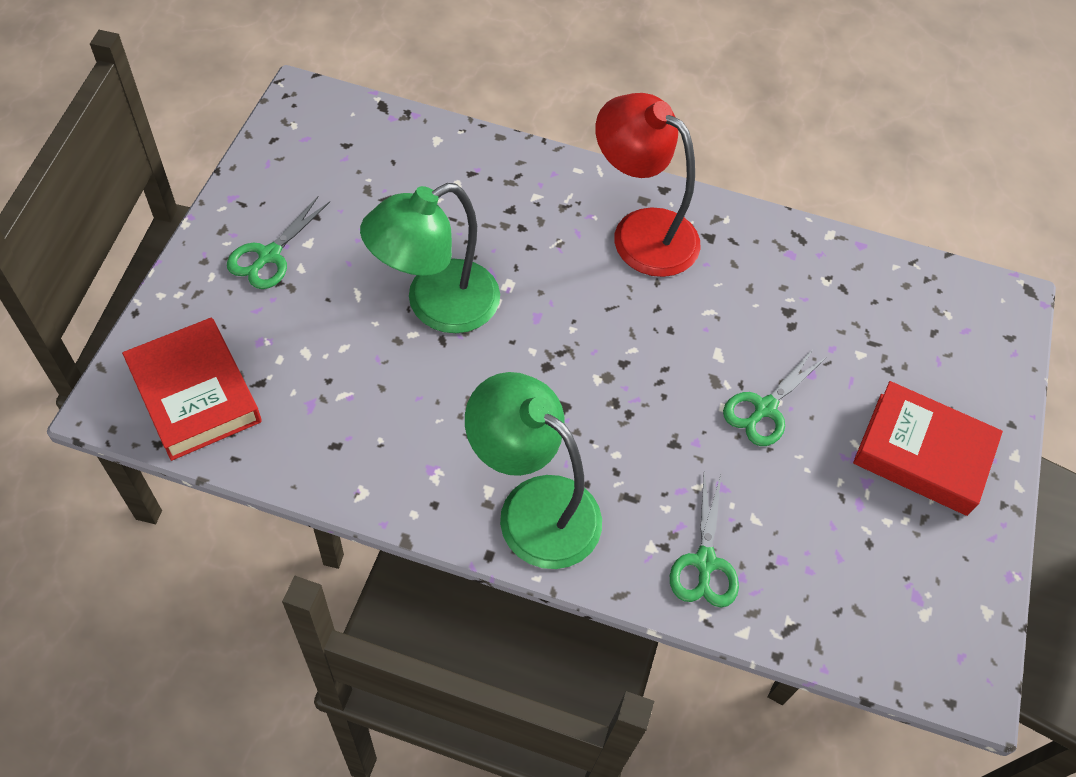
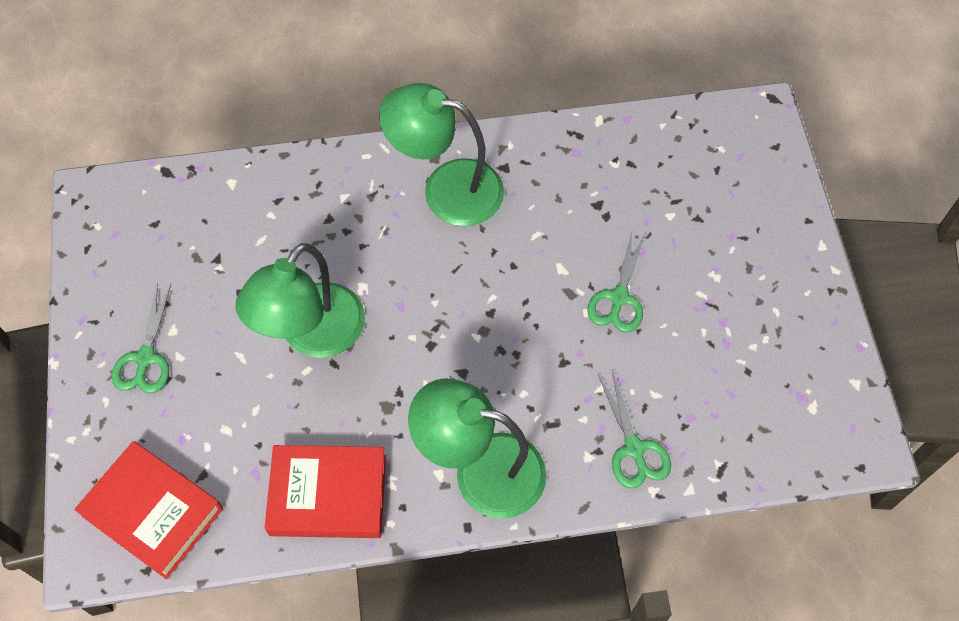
camera: 20 degrees left, 5 degrees up
red lamp [595,93,701,277] -> green lamp [379,83,504,226]
red book [853,381,1003,516] -> red book moved to [265,445,386,538]

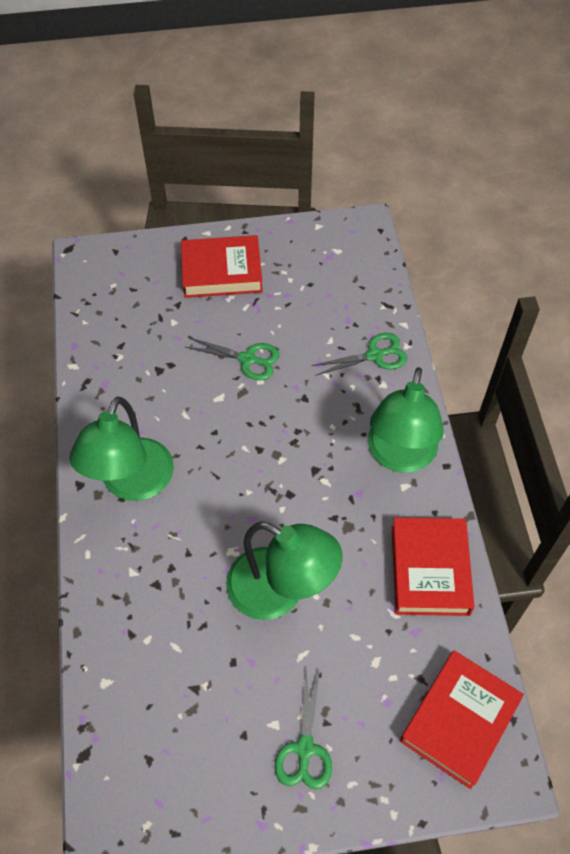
camera: 90 degrees left, 5 degrees down
green scissors [112,283,171,394] -> green scissors turned 90 degrees clockwise [275,668,332,790]
none -> red book [181,235,263,298]

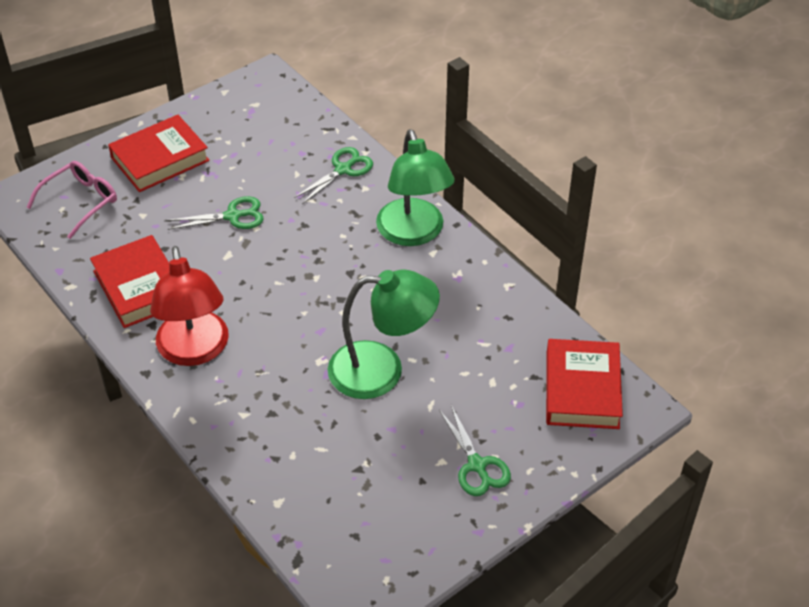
camera: 30 degrees left, 10 degrees down
green lamp [70,397,174,501] -> red lamp [150,246,229,366]
red book [392,517,474,616] -> red book moved to [90,235,170,328]
none -> pink glasses [26,161,117,239]

